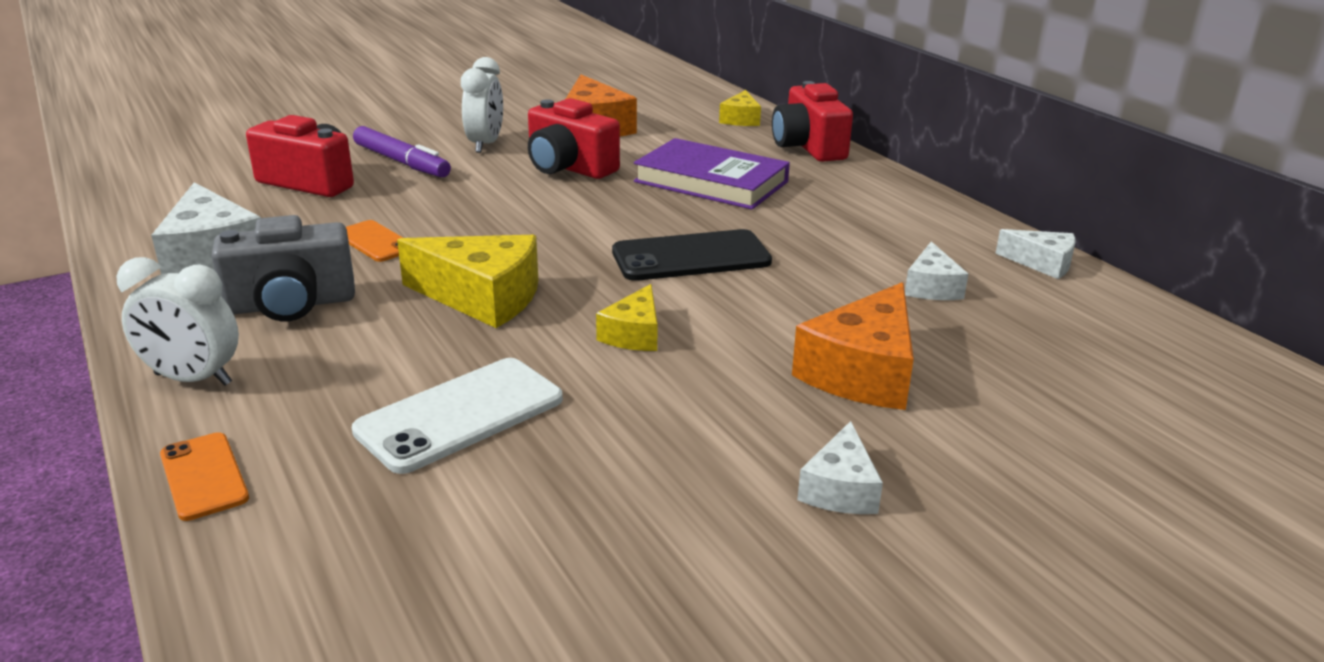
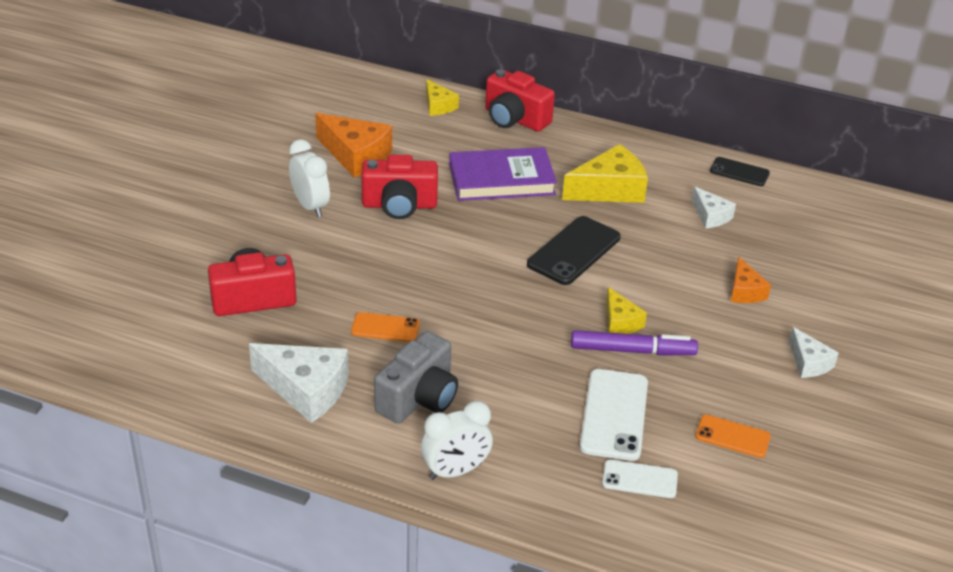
camera: 40 degrees left, 10 degrees up
orange phone [160,432,249,521] -> orange phone moved to [695,414,771,458]
purple marker [353,126,451,177] -> purple marker moved to [571,330,698,355]
yellow cheese [397,235,538,328] -> yellow cheese moved to [562,144,648,203]
orange cheese [792,282,914,410] -> orange cheese [731,257,771,303], size x0.57
white cheese [995,229,1075,279] -> black phone [710,157,770,186]
none -> white phone [602,459,678,498]

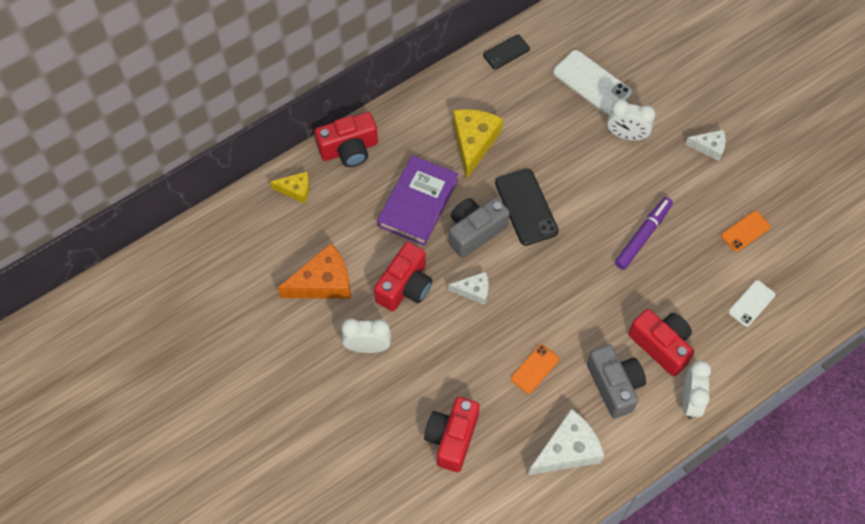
camera: 55 degrees left, 25 degrees up
white phone [580,369,648,461] -> white phone moved to [553,50,632,115]
yellow cheese [606,287,647,334] -> none
white cheese [692,186,736,229] -> white cheese moved to [448,271,489,305]
orange cheese [731,257,771,303] -> white clock [607,99,656,141]
none -> grey camera [449,197,510,258]
none -> red camera [628,309,694,376]

